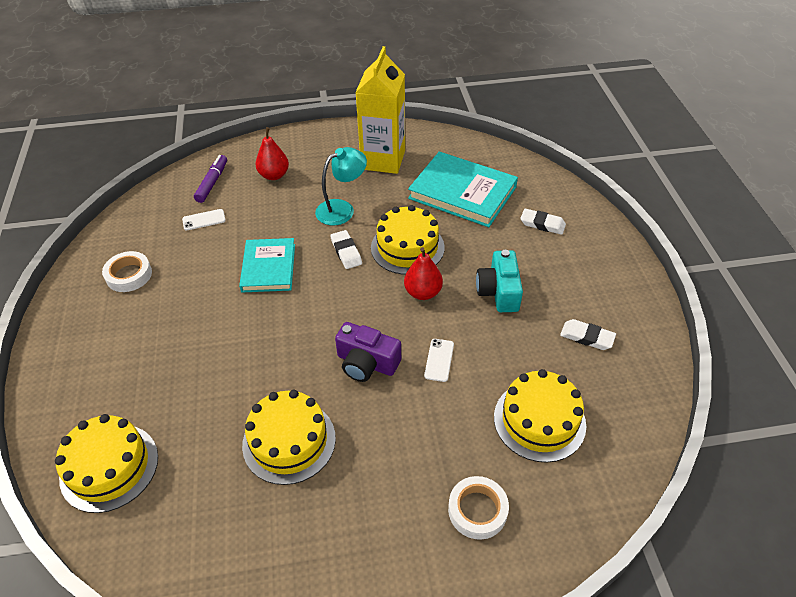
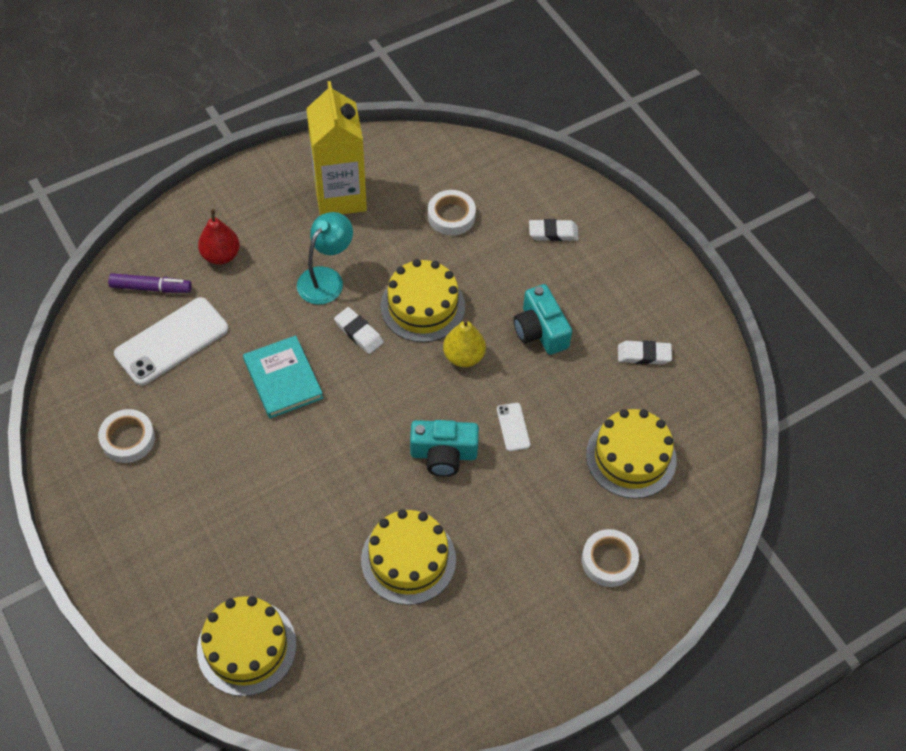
camera: 25 degrees left, 10 degrees up
white phone [182,209,226,231] -> white phone [114,297,228,386], size x2.16
purple marker [194,155,227,203] -> purple marker turned 105 degrees clockwise [108,273,192,293]
purple camera [335,322,401,382] -> turquoise camera [410,420,479,477]
red pear [404,247,443,300] -> yellow pear [443,318,486,367]
turquoise book [408,152,518,227] -> white tape [428,190,476,235]

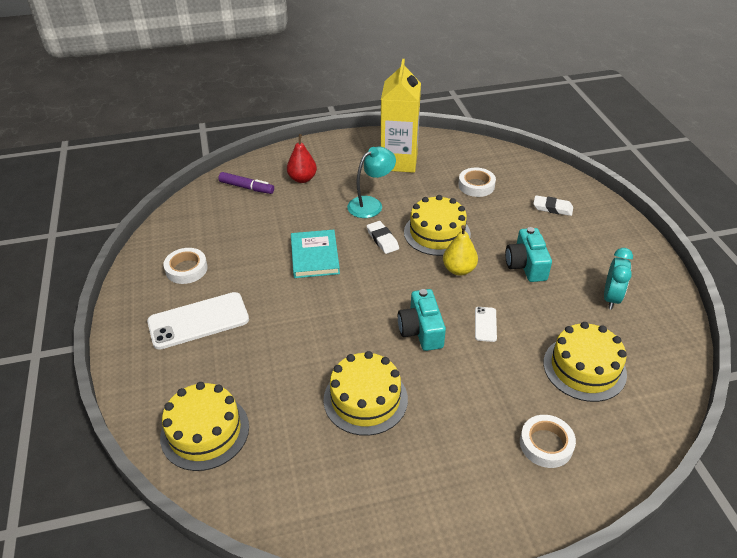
camera: 20 degrees right, 15 degrees down
white phone [114,297,228,386] -> white phone moved to [147,292,249,350]
turquoise camera [410,420,479,477] -> turquoise camera turned 60 degrees clockwise [398,289,446,351]
white eraser [618,340,672,365] -> turquoise clock [604,248,633,310]

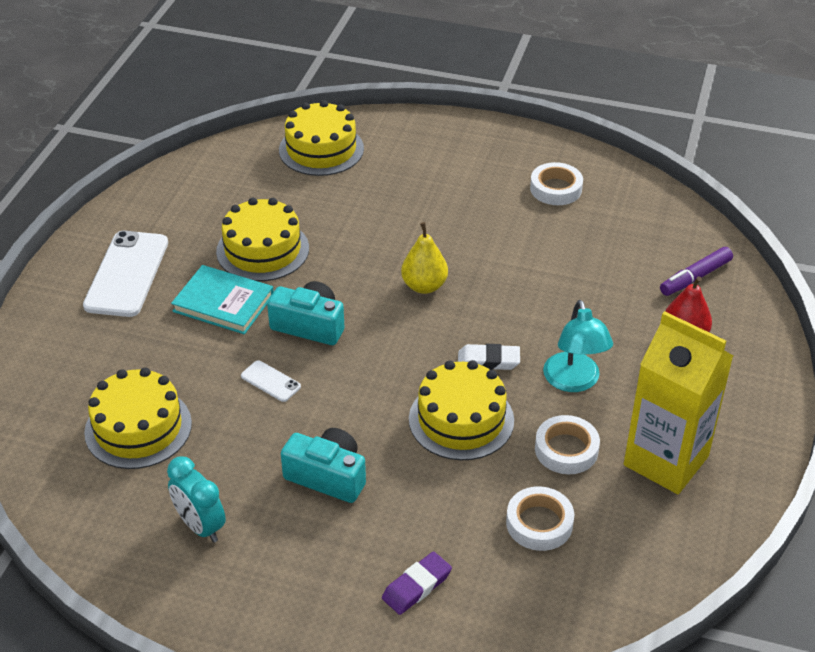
camera: 120 degrees right, 0 degrees up
white phone [147,292,249,350] -> white phone moved to [83,231,168,317]
turquoise book [291,230,340,278] -> turquoise book moved to [171,265,274,334]
yellow pear [443,225,478,276] -> yellow pear moved to [401,222,448,294]
white tape [520,415,576,468] -> white tape moved to [535,415,600,474]
white eraser [533,195,573,216] -> purple eraser [382,552,452,615]

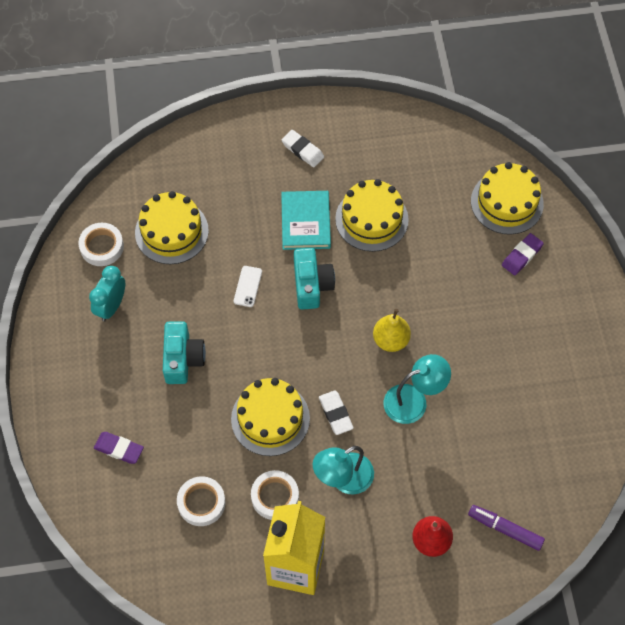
camera: 65 degrees right, 20 degrees up
white phone [83,231,168,317] -> white eraser [282,130,324,167]
white tape [530,162,583,205] -> white tape moved to [78,223,124,266]
none -> turquoise lamp [384,354,451,424]
none -> purple eraser [502,233,544,275]

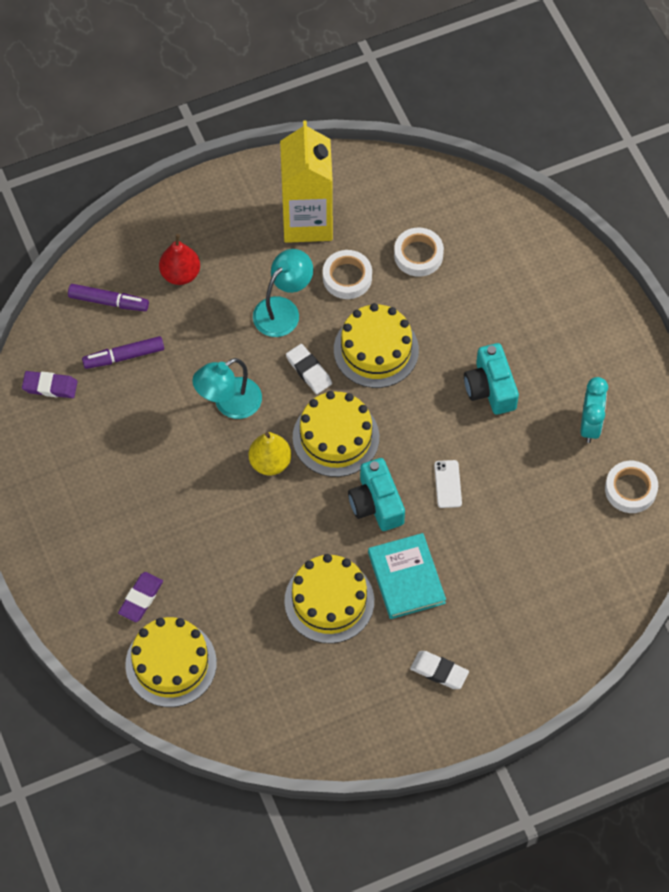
camera: 165 degrees right, 0 degrees up
purple eraser [94,432,144,464] -> purple eraser moved to [22,371,78,398]
yellow cake [135,191,209,264] -> yellow cake moved to [293,391,379,477]
none -> purple marker [82,336,164,369]

